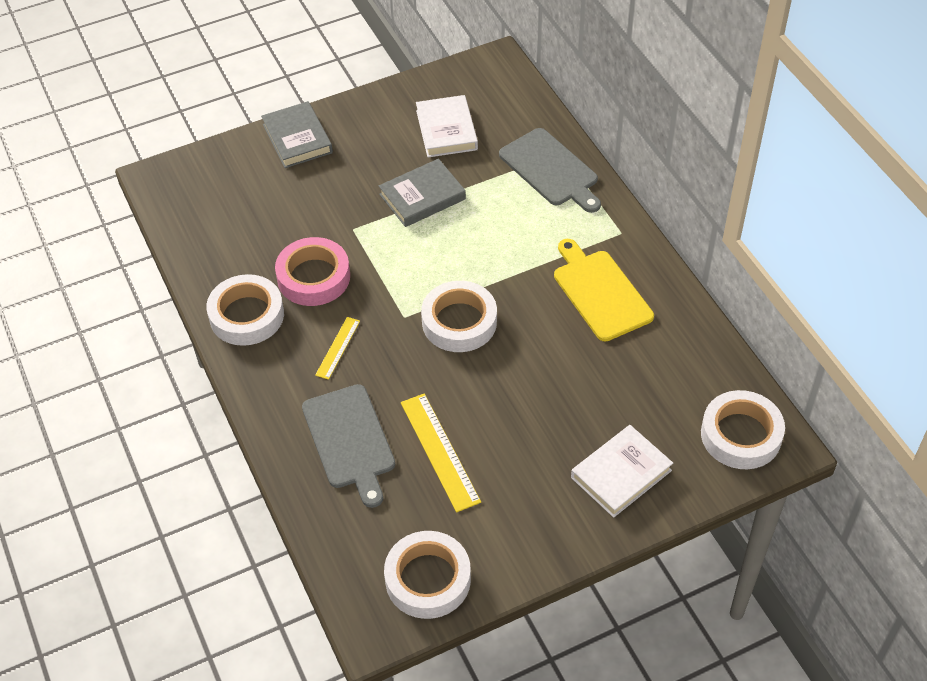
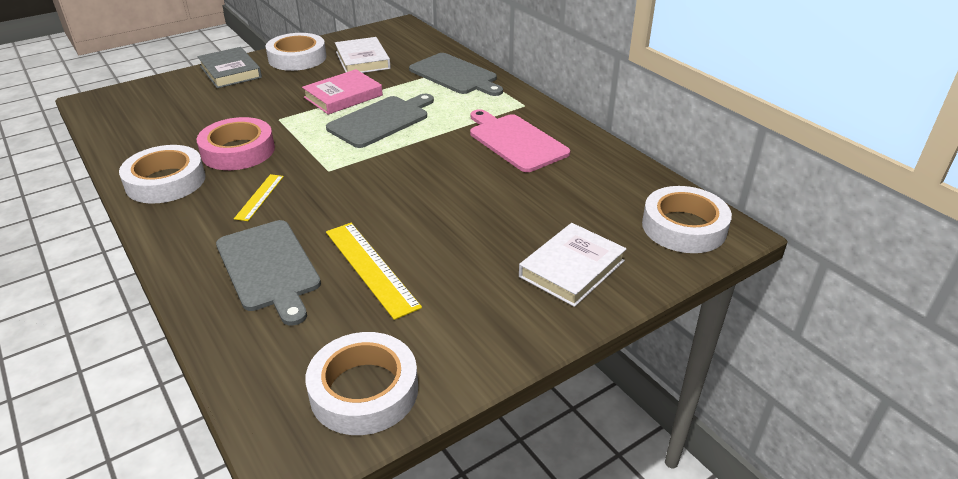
camera: 10 degrees left, 15 degrees down
grey book [379,159,466,227] -> pink book [302,69,383,115]
white tape [421,281,497,352] -> white tape moved to [265,33,326,71]
yellow cutting board [554,239,654,341] -> pink cutting board [470,109,570,172]
none -> grey cutting board [326,94,434,148]

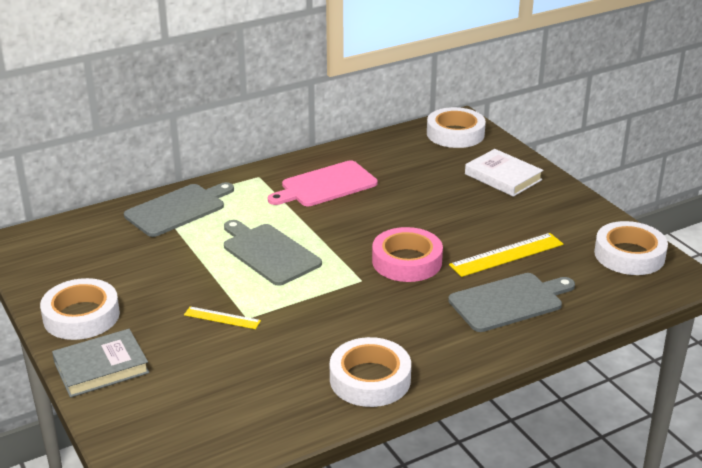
camera: 85 degrees left, 5 degrees down
pink tape [197,117,275,170] -> pink tape moved to [372,227,443,282]
yellow ruler [234,174,284,221] -> yellow ruler moved to [184,307,261,329]
pink book [302,69,383,115] -> none
white book [335,37,391,73] -> none

